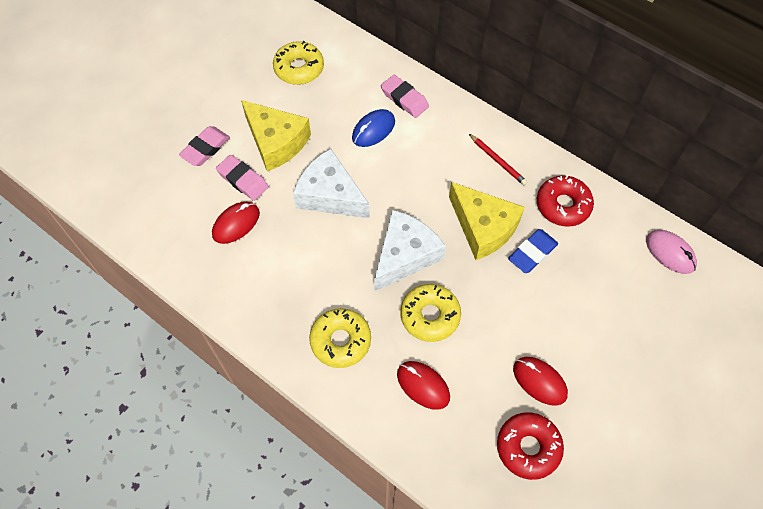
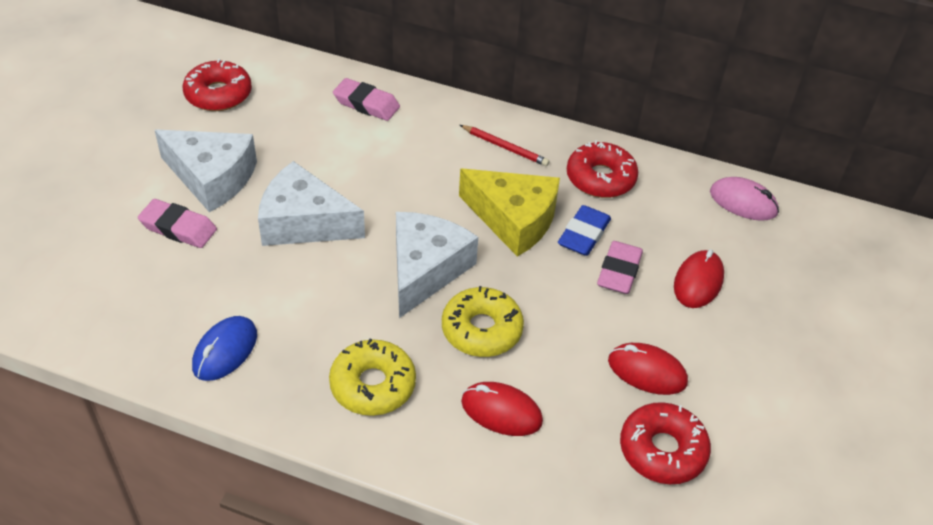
camera: 20 degrees left, 15 degrees down
pink eraser [179,126,230,166] -> pink eraser moved to [597,241,643,294]
red mouse [212,202,260,244] -> red mouse moved to [674,249,724,308]
yellow cheese [241,100,311,172] -> white cheese [155,129,257,212]
yellow donut [273,41,324,85] -> red donut [182,59,252,111]
blue mouse [352,109,395,147] -> blue mouse moved to [192,316,257,381]

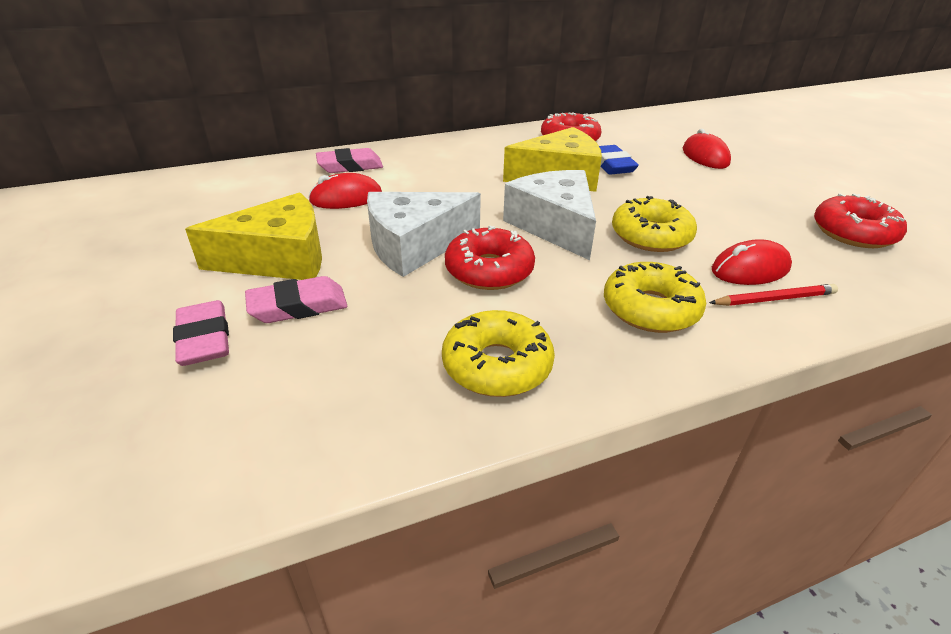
camera: 40 degrees left, 10 degrees down
white cheese [155,129,257,212] -> yellow cheese [185,192,322,280]
red donut [182,59,252,111] -> red donut moved to [445,225,535,290]
blue mouse [192,316,257,381] -> yellow donut [442,310,555,397]
red pencil [460,125,550,166] -> red pencil moved to [709,284,838,306]
pink eraser [597,241,643,294] -> pink eraser moved to [173,300,229,366]
red mouse [608,343,688,395] -> red mouse moved to [308,173,382,209]
pink mouse [710,177,779,221] -> none

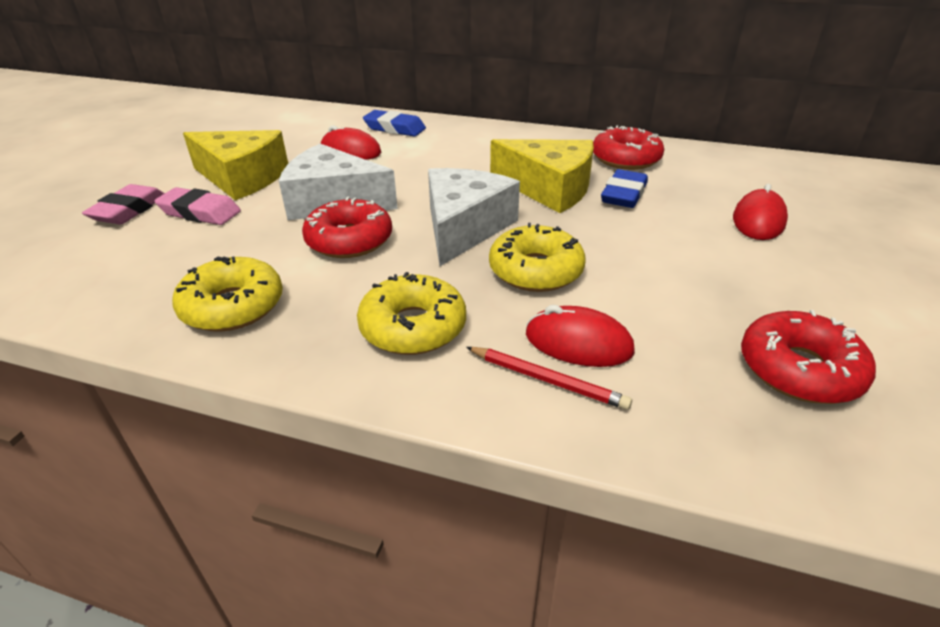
camera: 40 degrees right, 0 degrees up
pink eraser [316,148,383,173] -> blue eraser [363,110,426,136]

